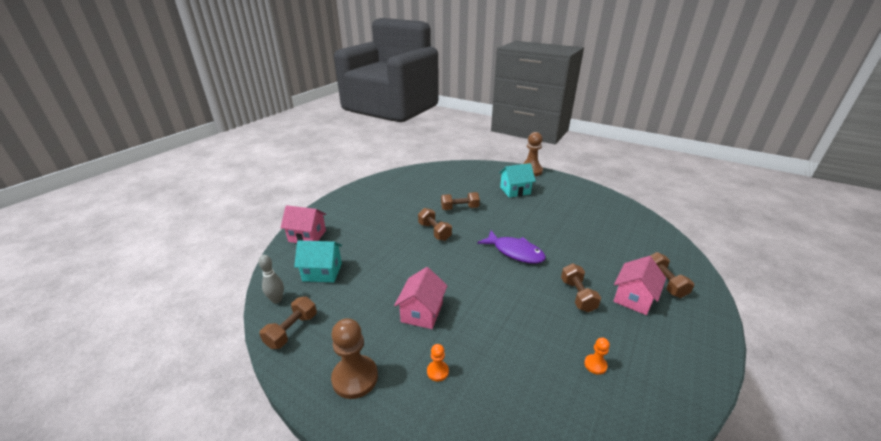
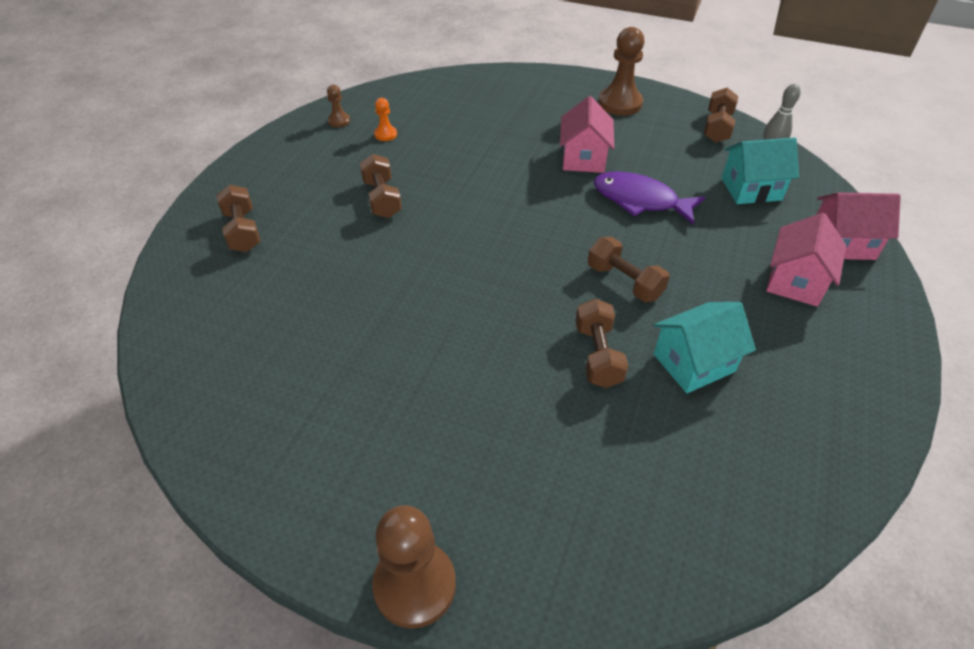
camera: 170 degrees right, 15 degrees up
orange pawn [427,344,449,381] -> none
brown dumbbell [441,192,480,210] -> brown dumbbell turned 75 degrees counterclockwise [575,299,628,388]
purple fish [477,230,546,264] -> purple fish moved to [594,171,706,225]
turquoise house [499,163,536,198] -> turquoise house moved to [653,302,756,393]
pink house [613,256,666,315] -> pink house moved to [766,213,846,307]
none -> brown pawn [327,85,350,127]

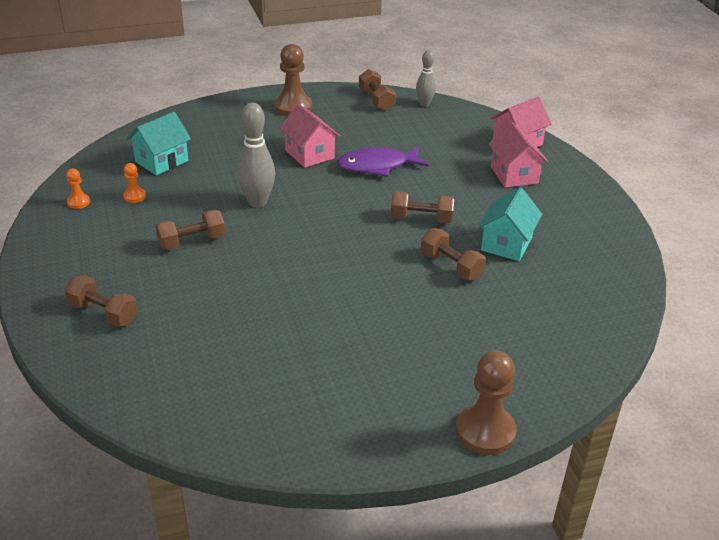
camera: 40 degrees left, 10 degrees down
brown pawn [327,85,350,127] -> orange pawn [66,169,90,209]
brown dumbbell [360,154,402,218] -> brown dumbbell turned 60 degrees counterclockwise [155,210,225,250]
turquoise house [721,137,799,204] -> turquoise house moved to [127,112,191,175]
none -> grey bowling pin [237,103,275,207]

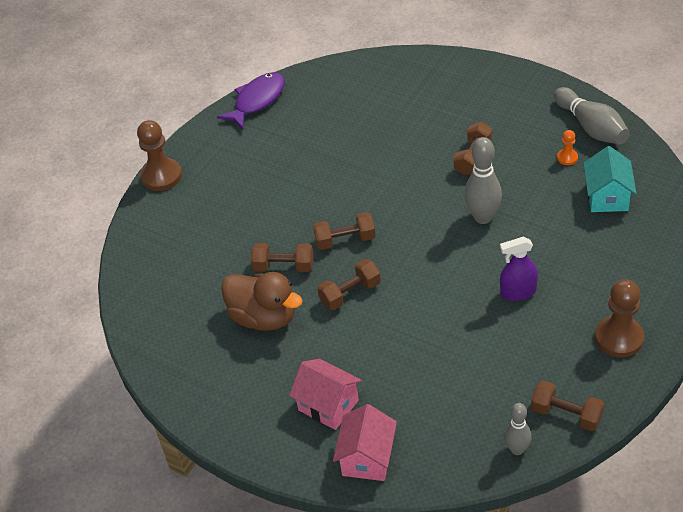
camera: 145 degrees right, 10 degrees up
brown dumbbell [64,275,138,327] -> brown dumbbell moved to [313,212,376,250]
orange pawn [66,169,90,209] -> grey bowling pin [554,87,630,145]
pink house [279,104,340,168] -> purple spray bottle [500,237,538,301]
purple fish [337,146,429,177] -> purple fish moved to [217,72,285,129]
turquoise house [478,187,542,261] -> brown duck [221,272,303,331]

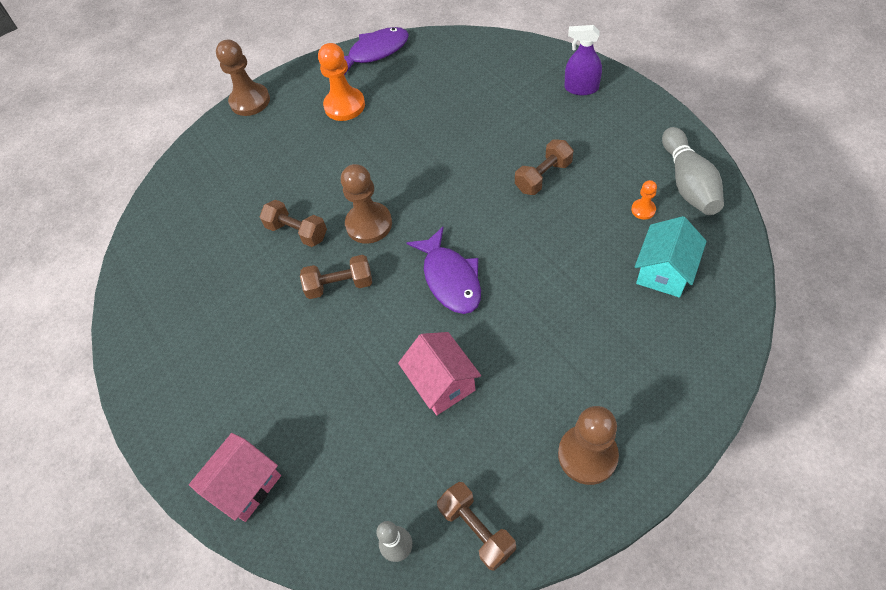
camera: 25 degrees right, 10 degrees up
brown duck [221,272,303,331] -> none
pink house [289,359,362,430] -> pink house moved to [398,332,481,415]
brown dumbbell [313,212,376,250] -> brown pawn [341,164,392,244]
grey bowling pin [464,137,502,224] -> none
purple spray bottle [500,237,538,301] -> purple spray bottle moved to [564,25,602,95]
none -> orange pawn [318,43,365,121]
none -> purple fish [407,227,481,314]

